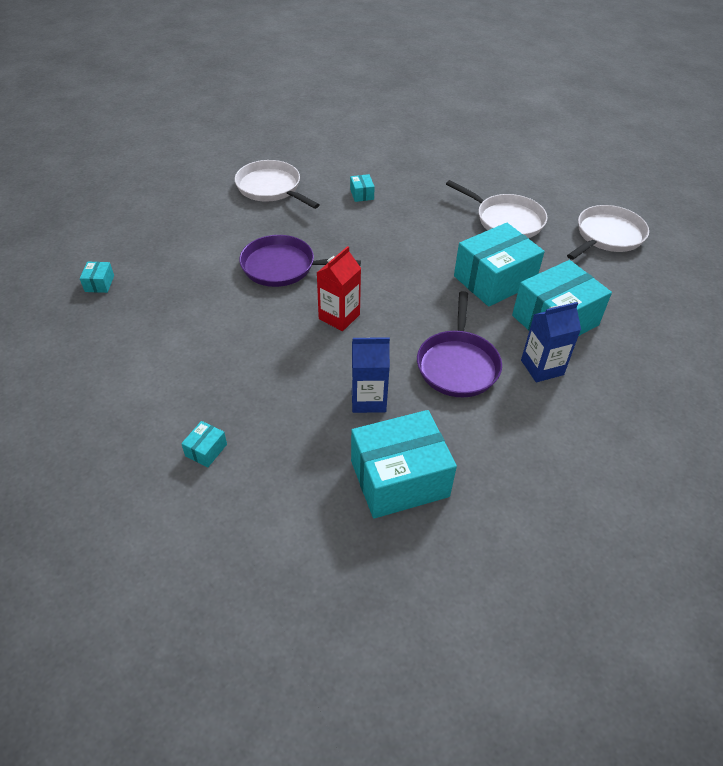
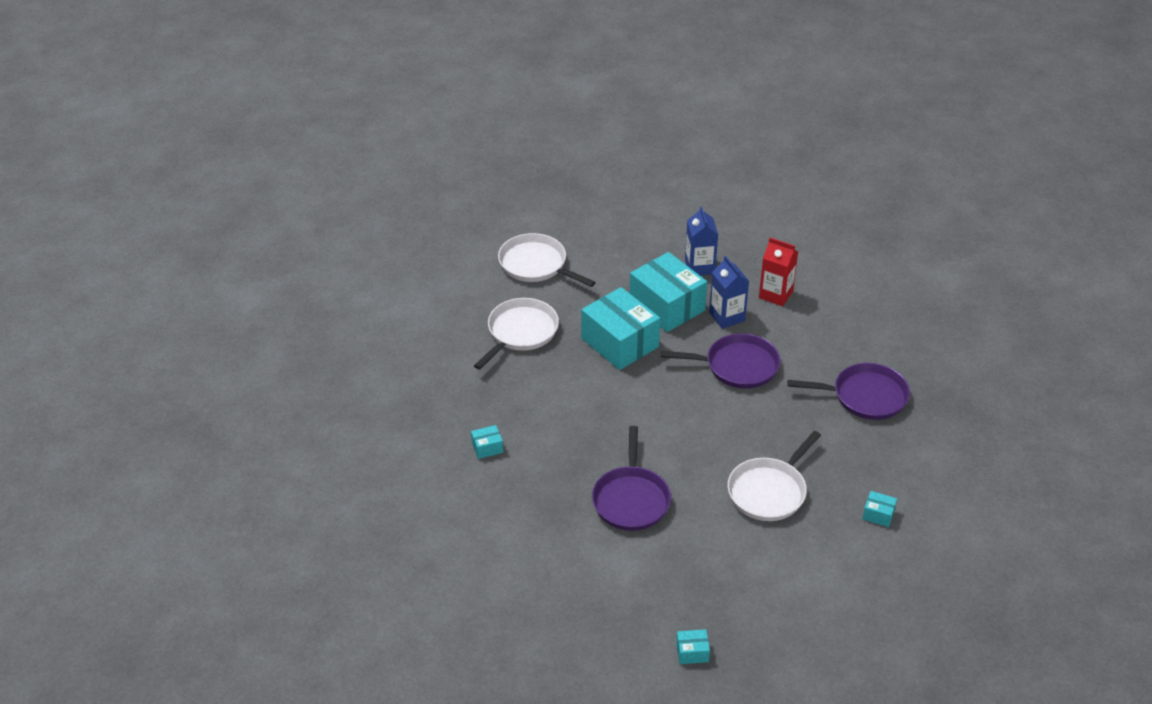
camera: 95 degrees left, 5 degrees down
white pan [235,160,320,209] -> white pan moved to [728,431,821,521]
red carton [317,246,361,331] -> red carton moved to [759,237,798,306]
turquoise box [351,410,457,518] -> purple pan [787,363,910,420]
blue carton [352,337,390,413] -> blue carton moved to [685,206,718,276]

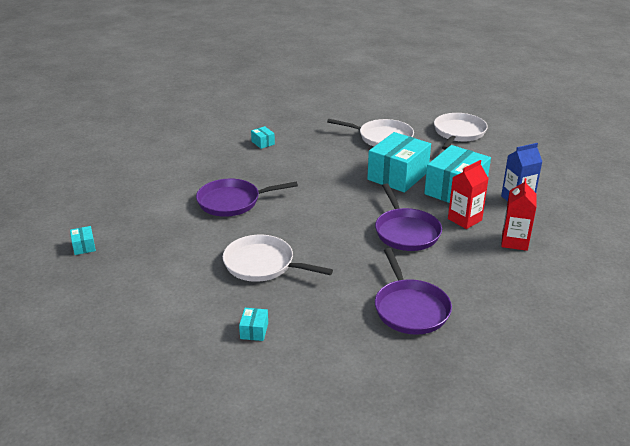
camera: 75 degrees right, 10 degrees down
blue carton [709,256,749,329] -> red carton [448,160,489,229]

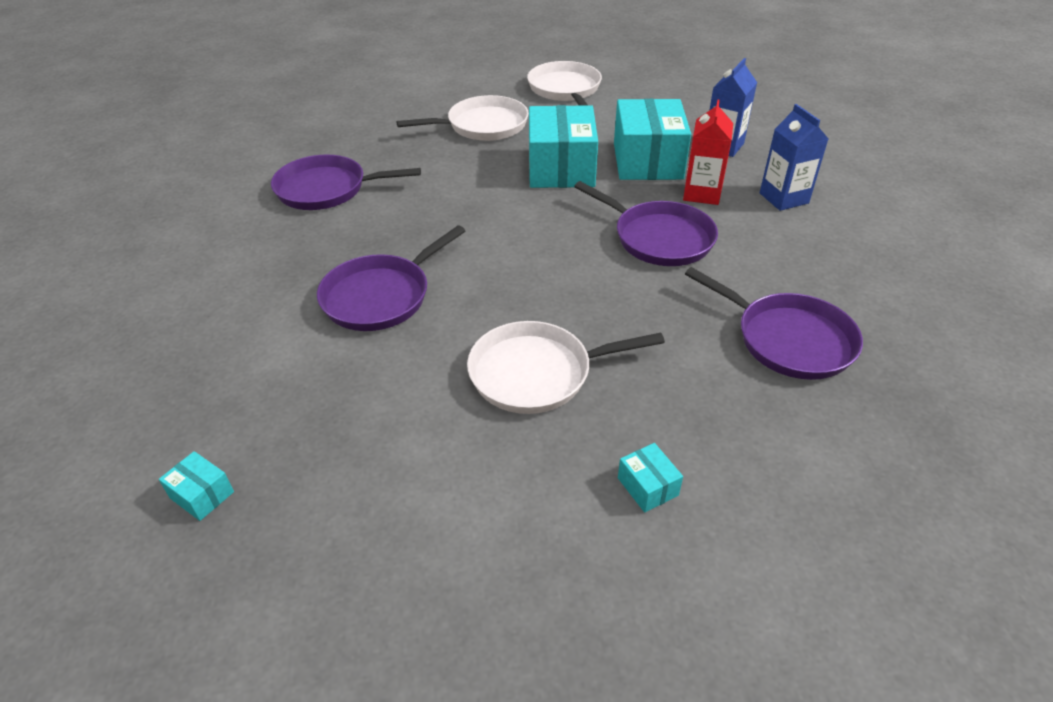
camera: 35 degrees left, 10 degrees up
turquoise box [251,126,275,149] -> purple pan [271,155,421,210]
red carton [501,178,537,251] -> blue carton [760,104,828,211]

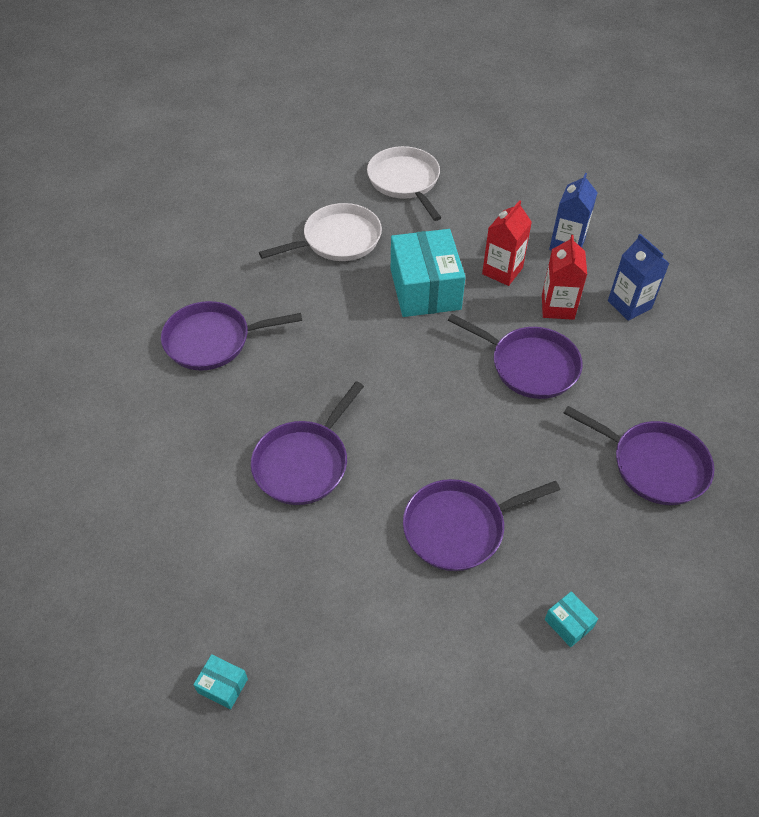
camera: 10 degrees left, 10 degrees up
white pan [467,321,665,414] -> purple pan [403,479,560,571]
turquoise box [614,99,691,180] -> red carton [482,200,532,286]

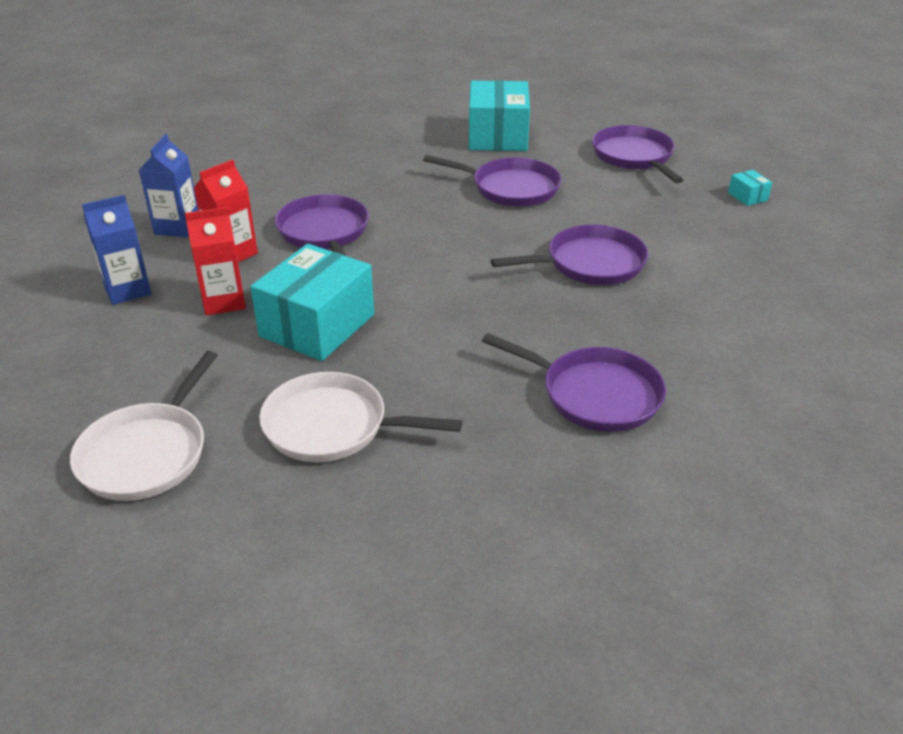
camera: 140 degrees left, 15 degrees down
turquoise box [545,591,598,647] -> turquoise box [469,80,530,151], size x2.43
purple pan [563,406,714,505] -> purple pan moved to [592,125,683,183]

